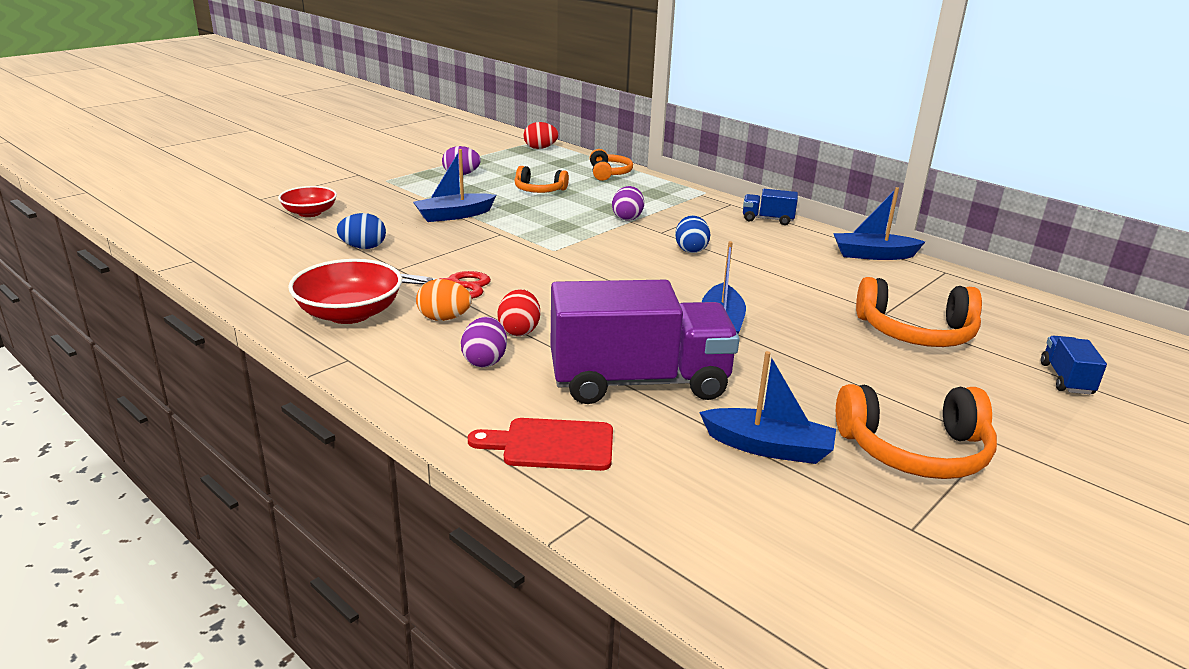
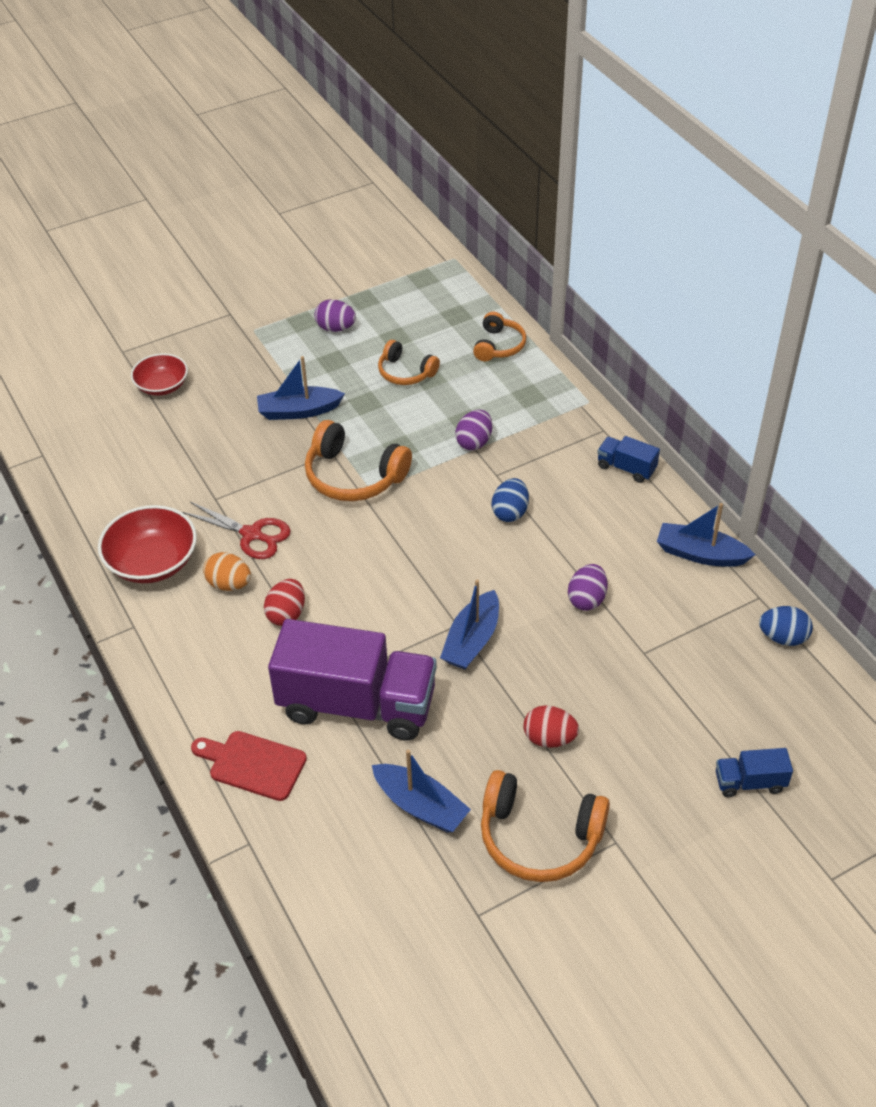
camera: 20 degrees right, 20 degrees up
blue egg [337,213,386,249] -> blue egg moved to [759,606,813,646]
purple egg [461,317,507,367] -> purple egg moved to [568,564,608,611]
red egg [524,122,559,149] -> red egg moved to [523,705,579,748]
orange headphones [856,277,982,347] -> orange headphones moved to [305,420,412,501]
blue truck [1041,336,1107,394] -> blue truck turned 120 degrees counterclockwise [716,748,793,797]

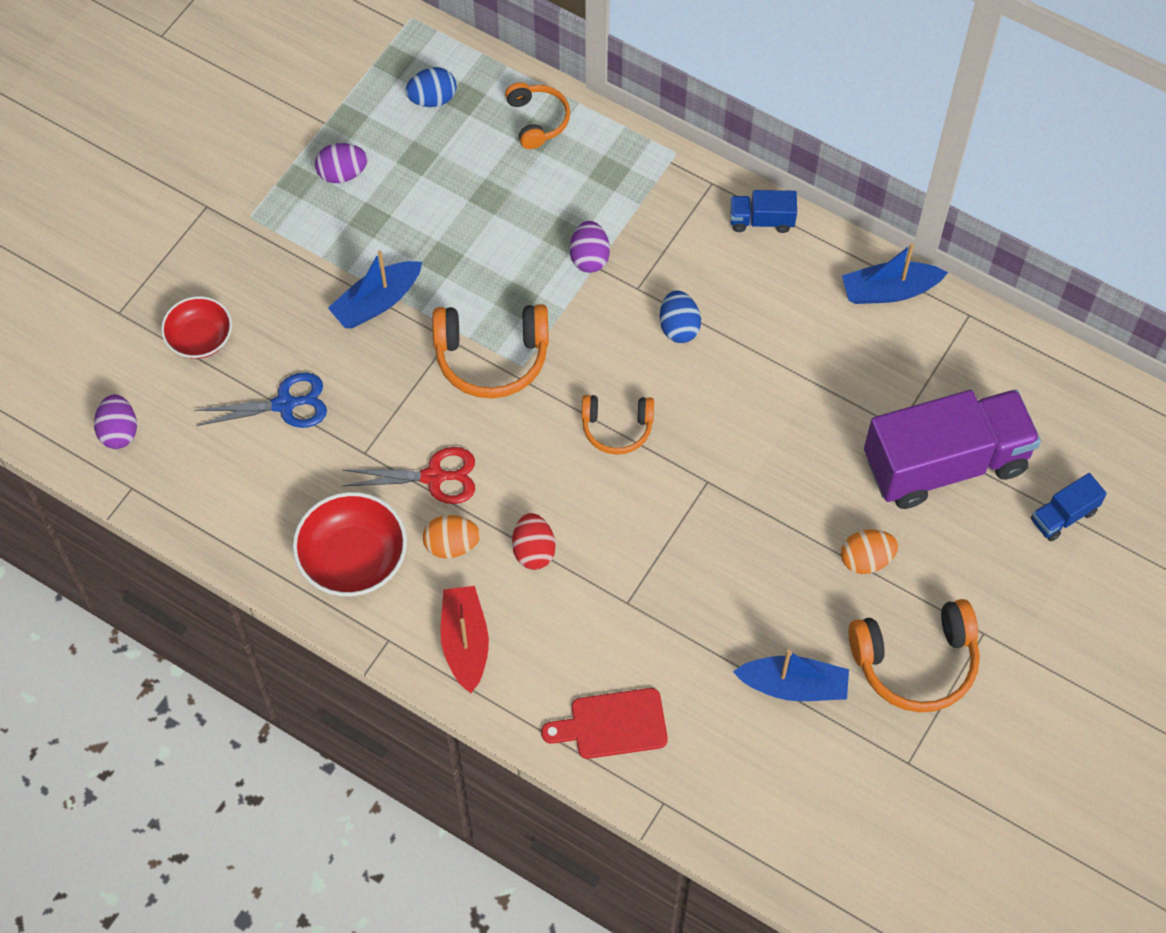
camera: 30 degrees left, 15 degrees up
purple truck [268,619,437,741] -> purple truck moved to [864,389,1041,509]
orange headphones [378,340,440,385] -> orange headphones moved to [581,395,654,455]
blue boat [440,580,499,669] -> none
red egg [523,705,579,748] -> orange egg [841,530,898,574]
purple egg [568,564,608,611] -> purple egg moved to [94,394,137,449]
blue egg [759,606,813,646] -> blue egg moved to [405,67,457,107]
none -> blue scissors [194,372,327,428]
none -> red boat [441,586,489,693]

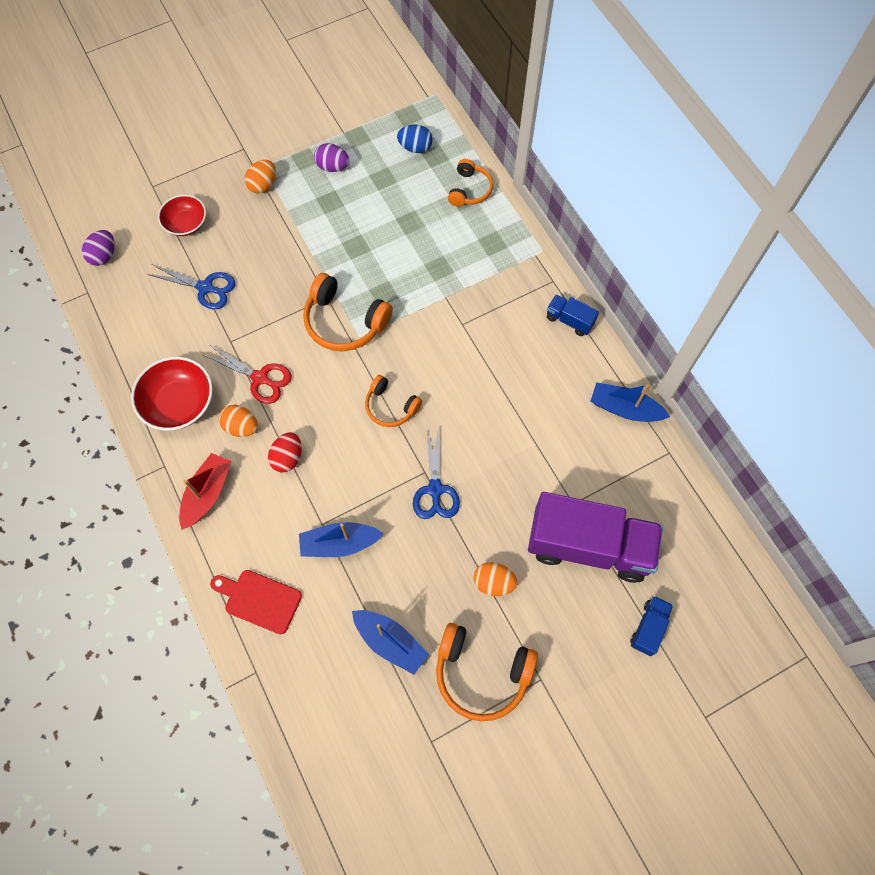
camera: 30 degrees right, 5 degrees up
blue boat [328,250,422,328] -> blue boat moved to [299,522,384,557]
purple egg [570,221,610,273] -> none
blue egg [660,290,701,343] -> none
blue truck [1031,473,1107,541] -> blue truck turned 120 degrees clockwise [630,596,673,656]
none -> orange egg [245,160,276,193]
none -> blue scissors [413,426,460,519]

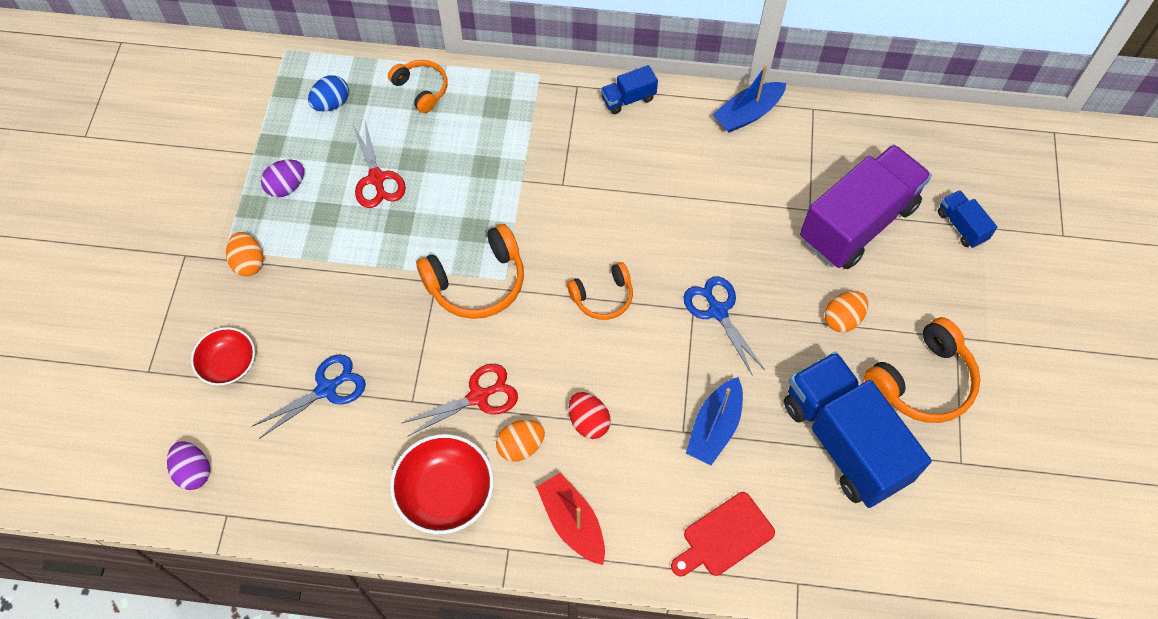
camera: 55 degrees left, 5 degrees down
blue boat [352,610,429,675] -> blue truck [784,352,932,508]
blue scissors [413,426,460,519] -> blue scissors turned 150 degrees counterclockwise [683,276,765,376]
none -> red scissors [352,121,406,208]

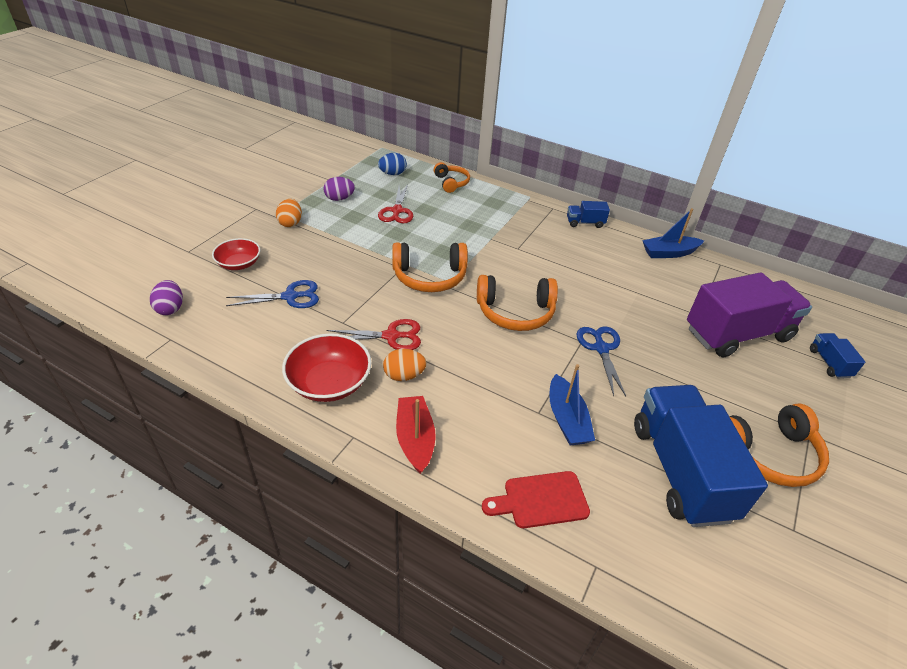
camera: 20 degrees right, 20 degrees down
orange headphones [567,262,633,320] -> orange headphones [477,275,558,331], size x1.62
red egg [569,392,611,439] -> none
blue boat [686,377,743,465] -> blue boat turned 60 degrees counterclockwise [549,364,595,445]
orange egg [825,291,868,332] -> none

